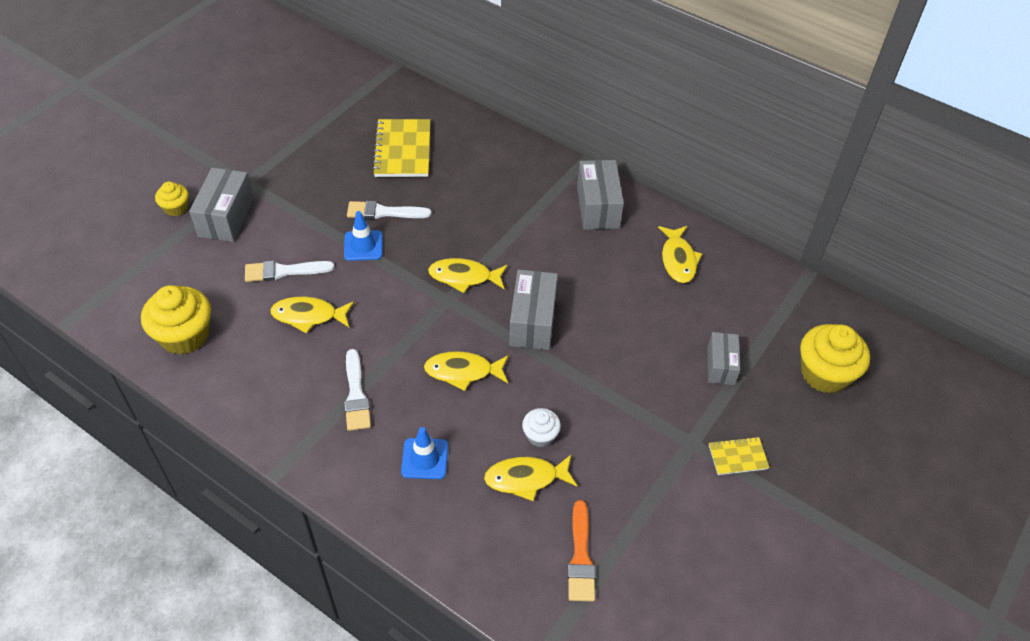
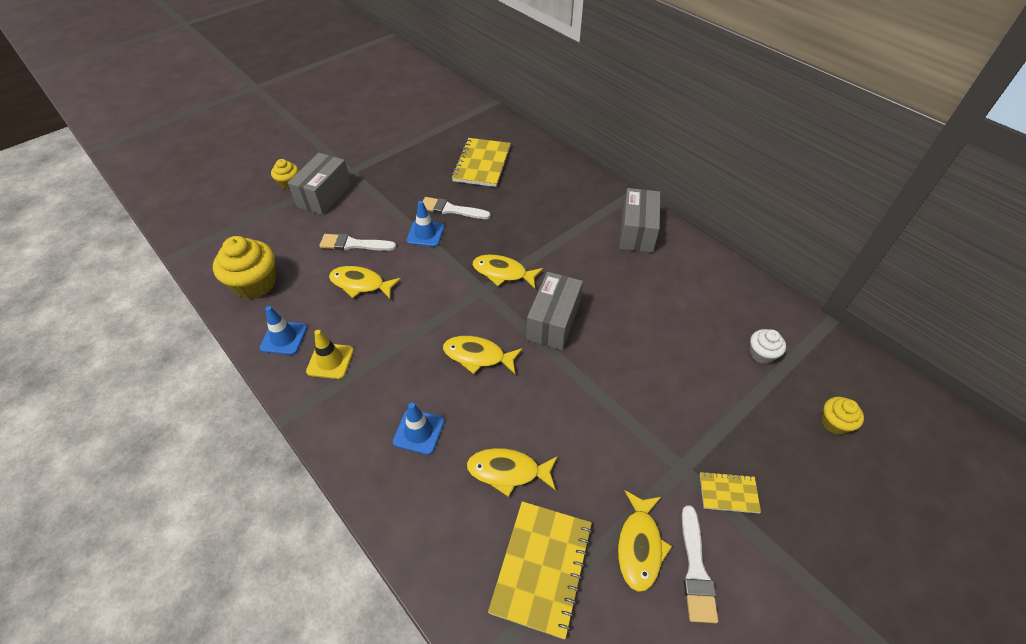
camera: 15 degrees right, 0 degrees up
white brush [344,349,371,431] -> white brush moved to [682,505,718,623]
white cupcake [522,408,561,447] -> white cupcake moved to [750,329,786,364]
orange brush [568,500,596,602] -> yellow notebook [488,501,593,639]
yellow fish [658,226,702,283] -> yellow fish moved to [618,490,672,592]
grey box [708,332,740,385] -> none
yellow cupcake [800,324,870,393] -> yellow cupcake [821,397,864,435], size x0.54
none -> blue traffic cone [260,306,307,355]
none -> yellow traffic cone [306,330,354,379]

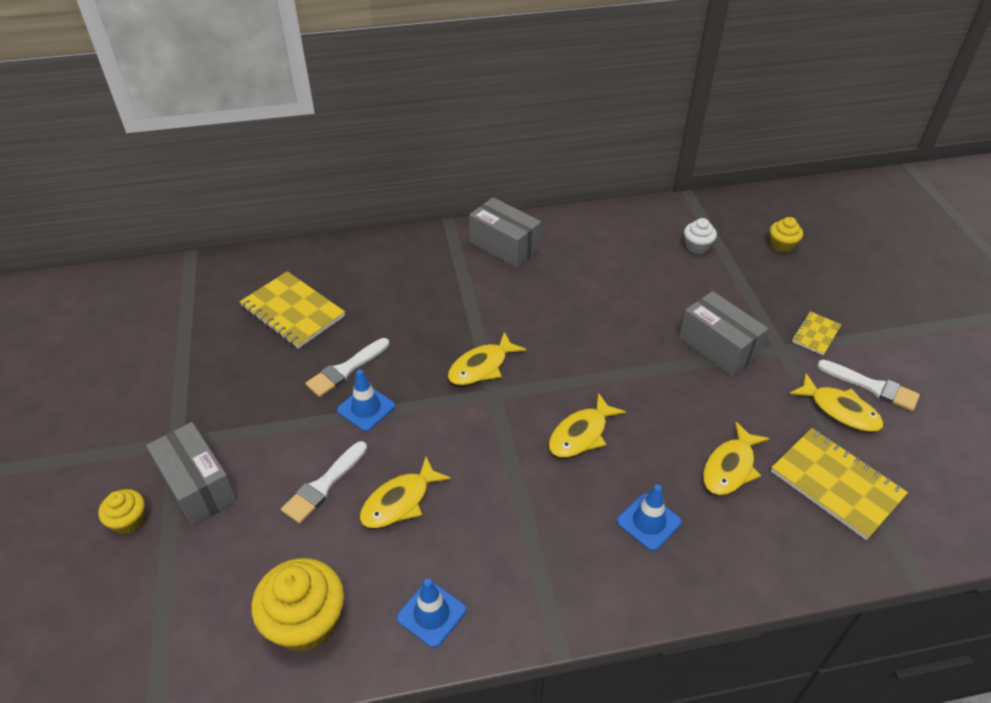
camera: 60 degrees left, 5 degrees down
yellow traffic cone [306,330,354,379] -> none
grey box [526,272,583,350] -> grey box moved to [679,291,769,377]

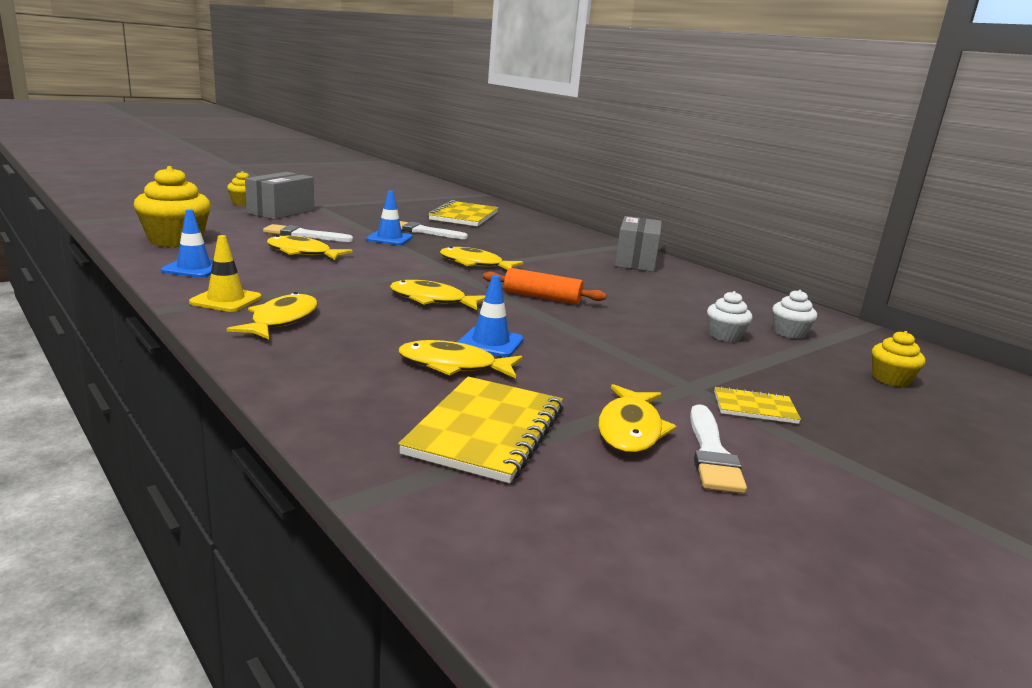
camera: 60 degrees right, 25 degrees down
blue traffic cone [617,484,682,551] -> blue traffic cone moved to [458,275,524,357]
grey box [679,291,769,377] -> none
none -> yellow traffic cone [189,235,261,312]
none -> yellow fish [227,292,317,339]
none -> orange rolling pin [483,268,607,304]
none -> white cupcake [707,291,752,342]

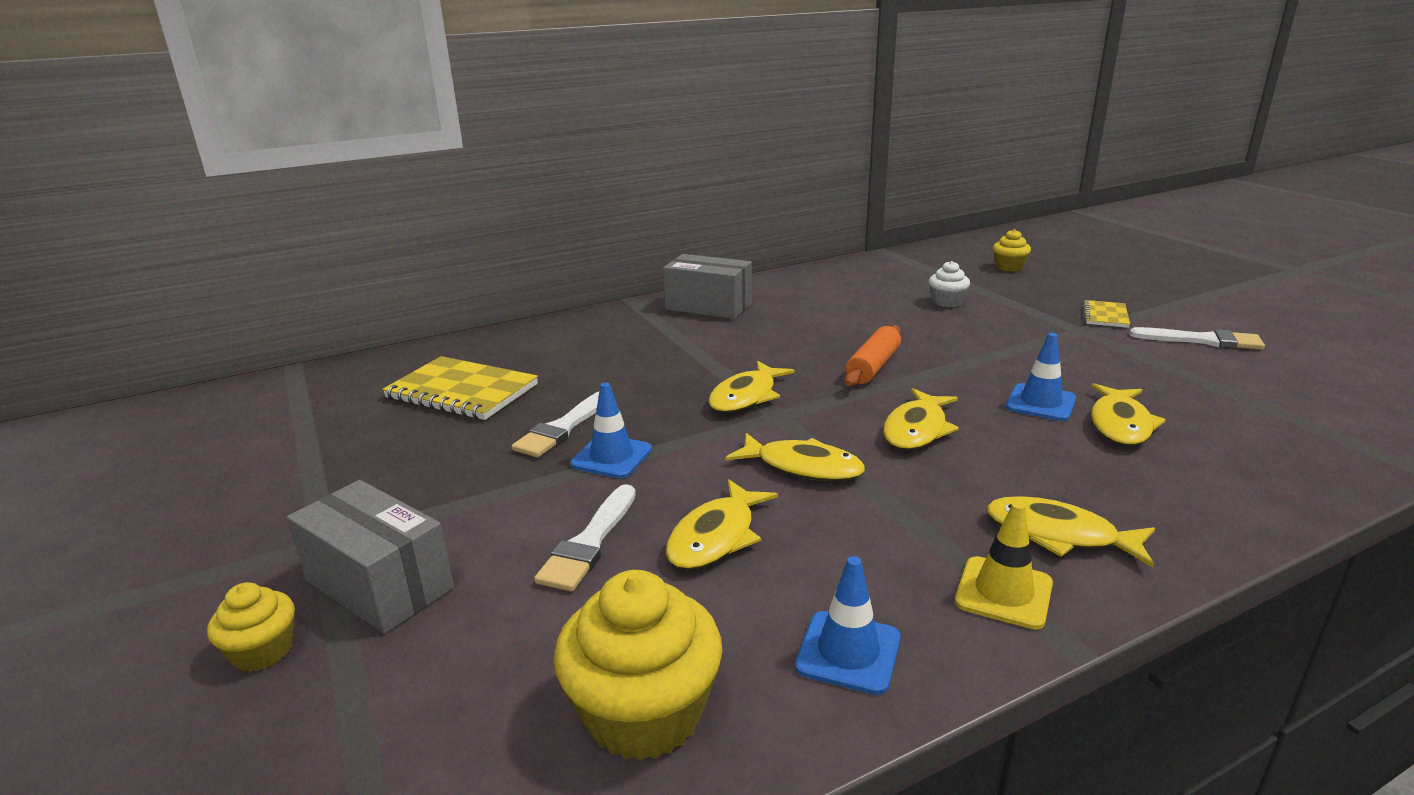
camera: 75 degrees left, 5 degrees up
yellow notebook [398,376,563,483] -> none
yellow fish [598,384,677,454] -> yellow fish moved to [725,433,865,481]
white cupcake [772,290,817,339] -> none

